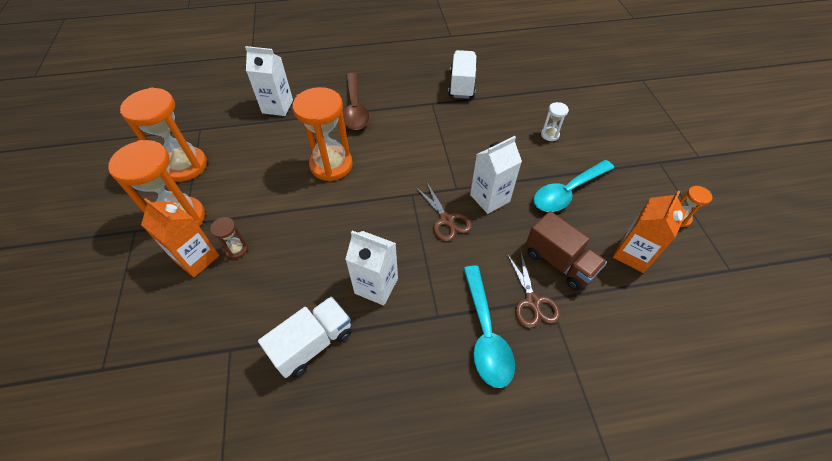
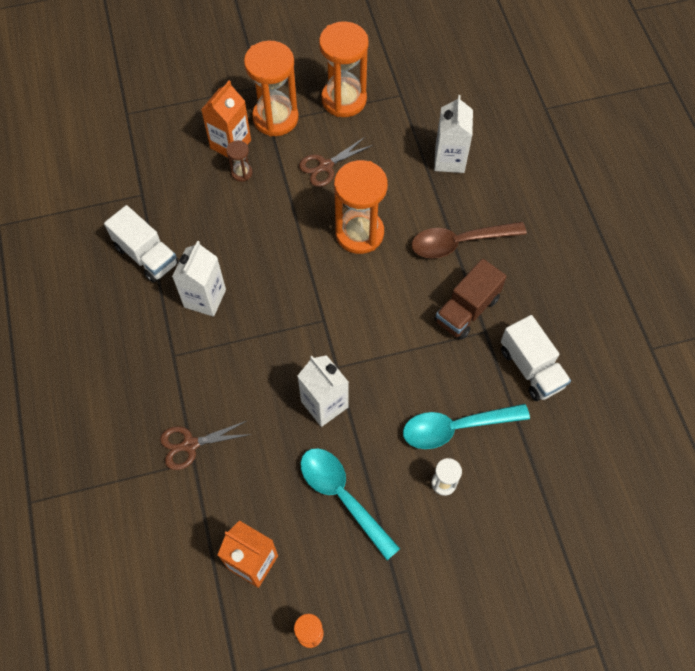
camera: 85 degrees right, 10 degrees up
brown scissors [416,181,472,241] -> brown scissors moved to [299,136,373,187]
white truck [448,50,476,99] -> white truck turned 60 degrees clockwise [501,315,571,401]
turquoise spoon [463,266,515,388] -> turquoise spoon moved to [403,404,530,449]
brown truck [526,211,607,290] -> brown truck moved to [435,259,507,340]

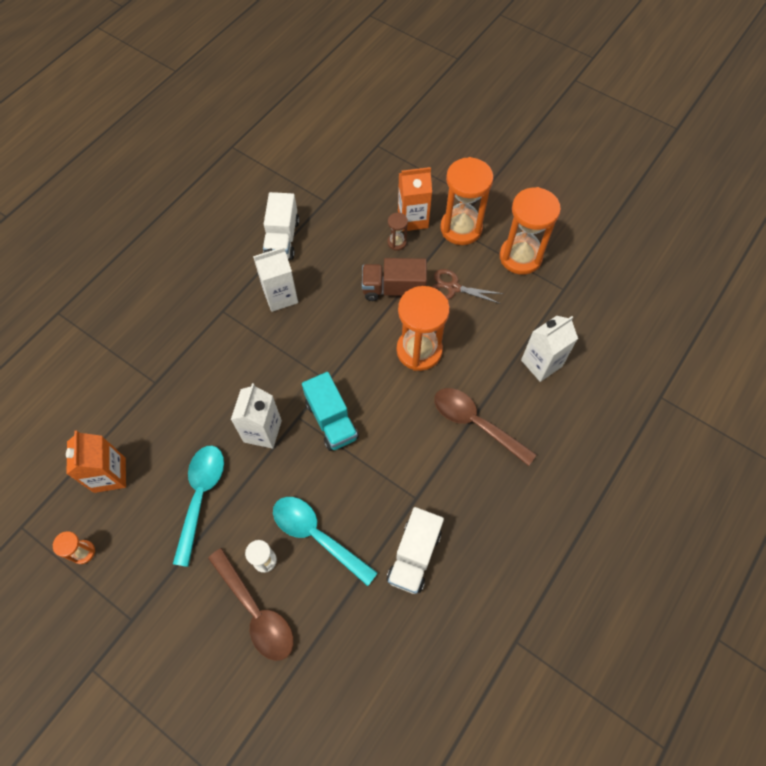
camera: 50 degrees right, 0 degrees up
brown scissors [160,420,252,470] -> none
brown truck [435,259,507,340] -> brown truck moved to [362,258,427,301]
none -> brown spoon [208,548,294,661]
none -> turquoise truck [302,372,359,451]

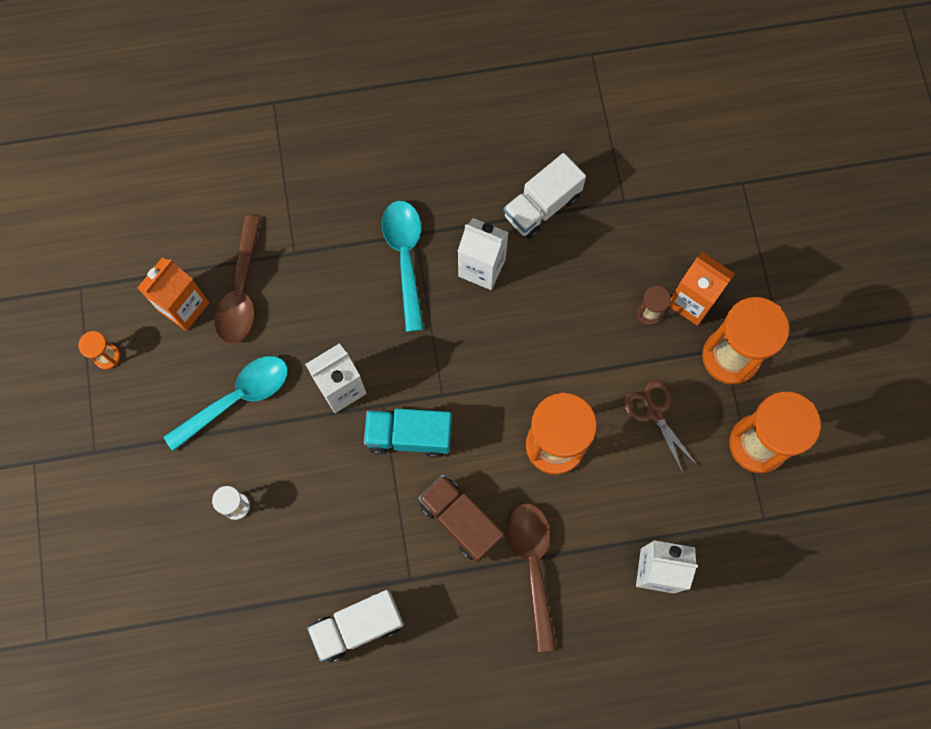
camera: 45 degrees right, 10 degrees up
brown spoon [208,548,294,661] -> brown spoon moved to [214,216,261,344]
turquoise spoon [273,497,378,586] -> turquoise spoon moved to [382,201,424,332]
turquoise truck [302,372,359,451] -> turquoise truck turned 75 degrees clockwise [364,408,452,458]
brown truck [362,258,427,301] -> brown truck moved to [418,474,504,563]

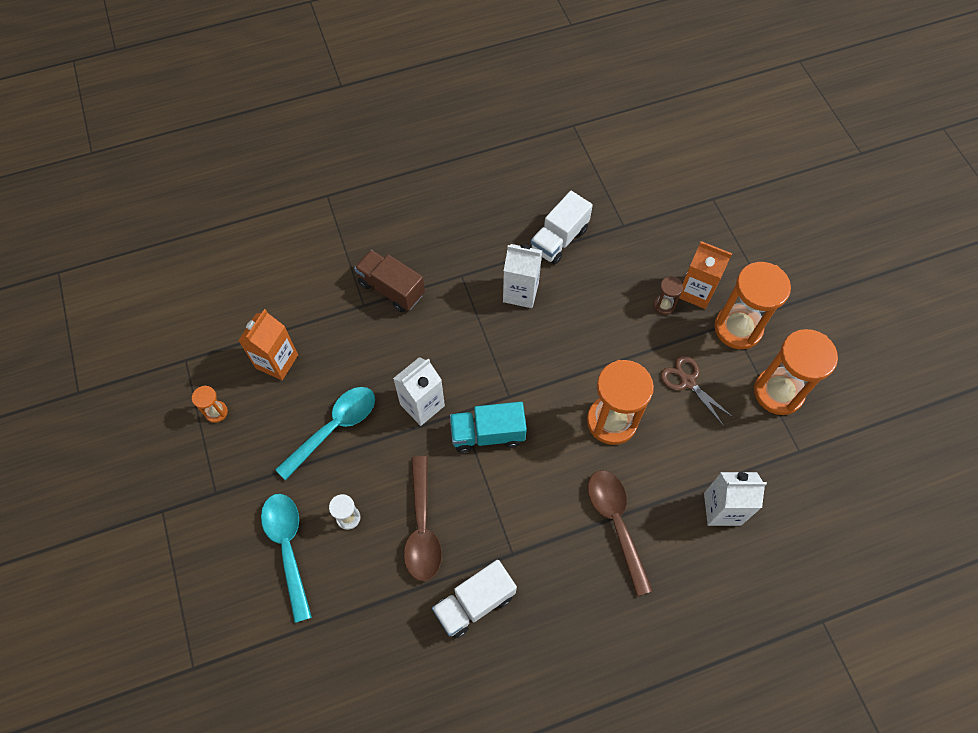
camera: 10 degrees left, 10 degrees down
brown spoon [214,216,261,344] -> brown spoon moved to [404,456,442,581]
turquoise spoon [382,201,424,332] -> turquoise spoon moved to [261,494,312,623]
brown truck [418,474,504,563] -> brown truck moved to [354,250,425,312]

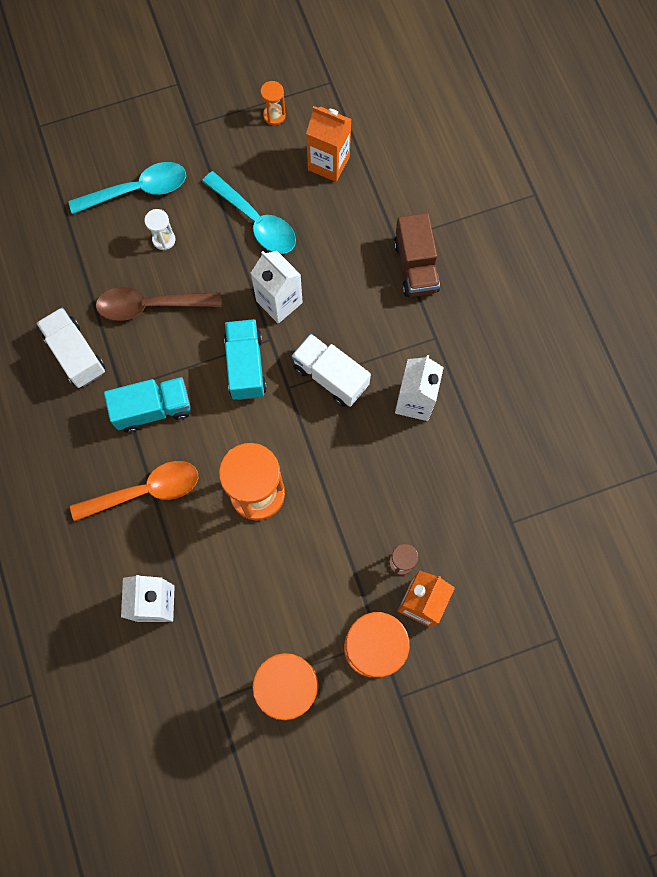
camera: 90 degrees right, 10 degrees up
brown truck [354,250,425,312] -> brown truck turned 135 degrees clockwise [394,213,440,297]
white truck [530,191,593,265] -> white truck moved to [292,334,371,407]
brown spoon [588,470,653,596] -> orange spoon [70,461,198,522]
brown scissors [661,356,734,426] -> none
none -> turquoise truck [104,377,191,433]

